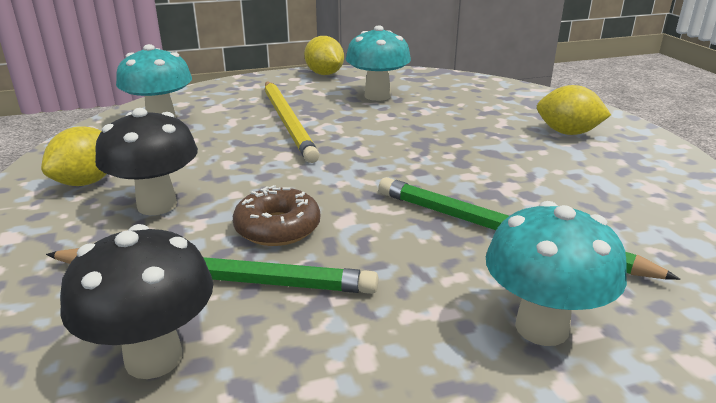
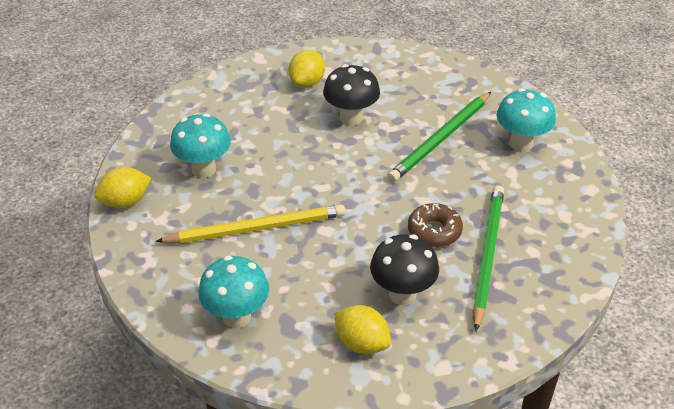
camera: 85 degrees left, 15 degrees up
black mushroom [60,224,213,379] -> black mushroom moved to [323,64,380,126]

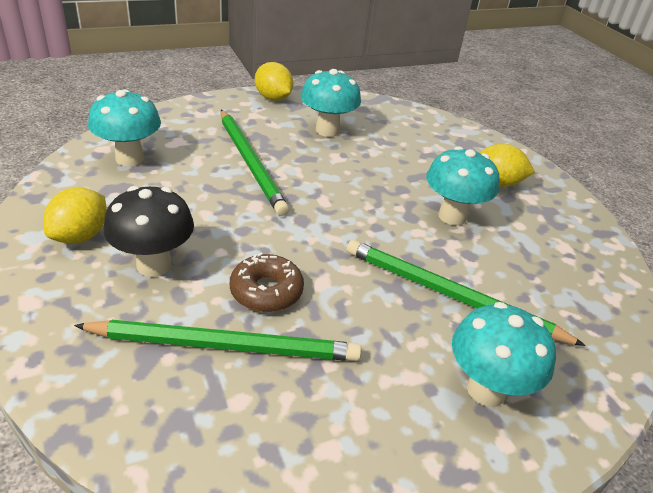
camera: 75 degrees right, 5 degrees down
yellow pencil [155,205,345,243] -> green pencil [221,110,289,216]
black mushroom [323,64,380,126] -> turquoise mushroom [426,146,499,226]

